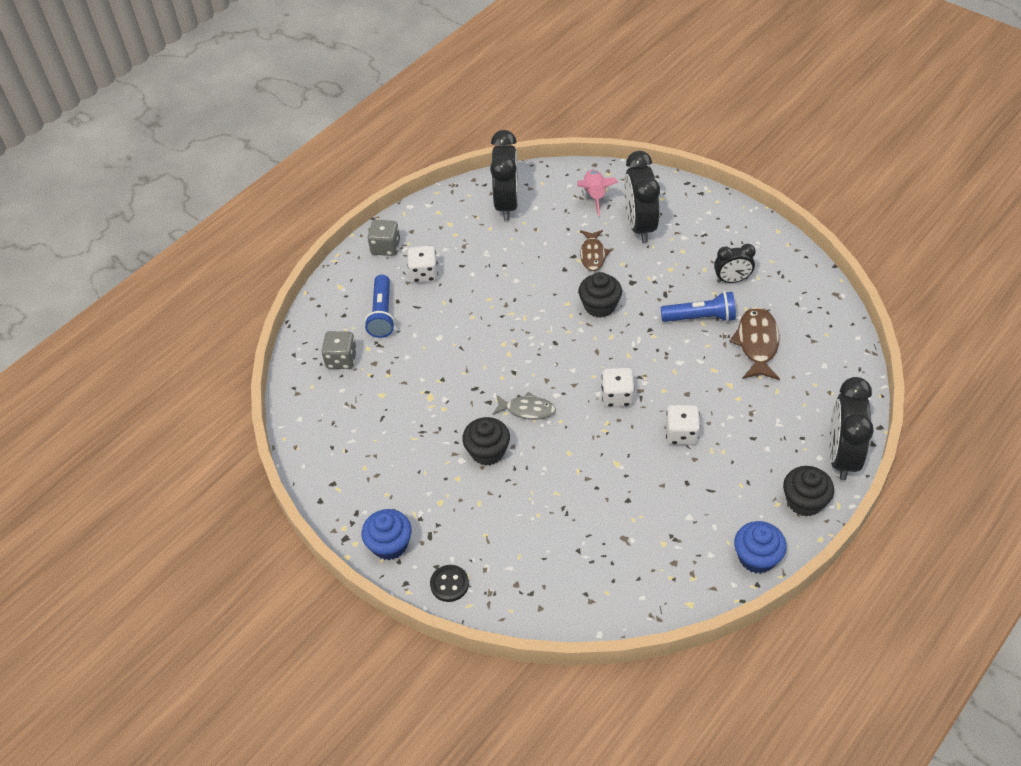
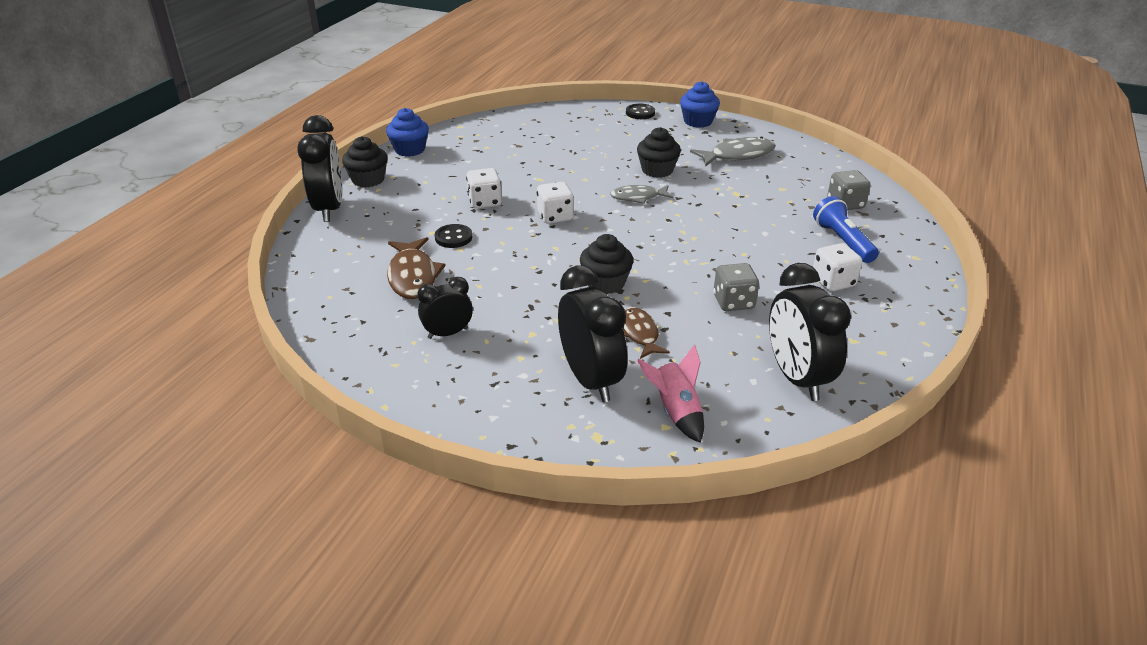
camera: 160 degrees right, 15 degrees down
grey dice [367,220,400,256] -> grey dice moved to [713,263,759,311]
blue flashlight [661,291,736,322] -> none
none -> black button [435,224,472,248]
none -> grey fish [690,137,776,167]

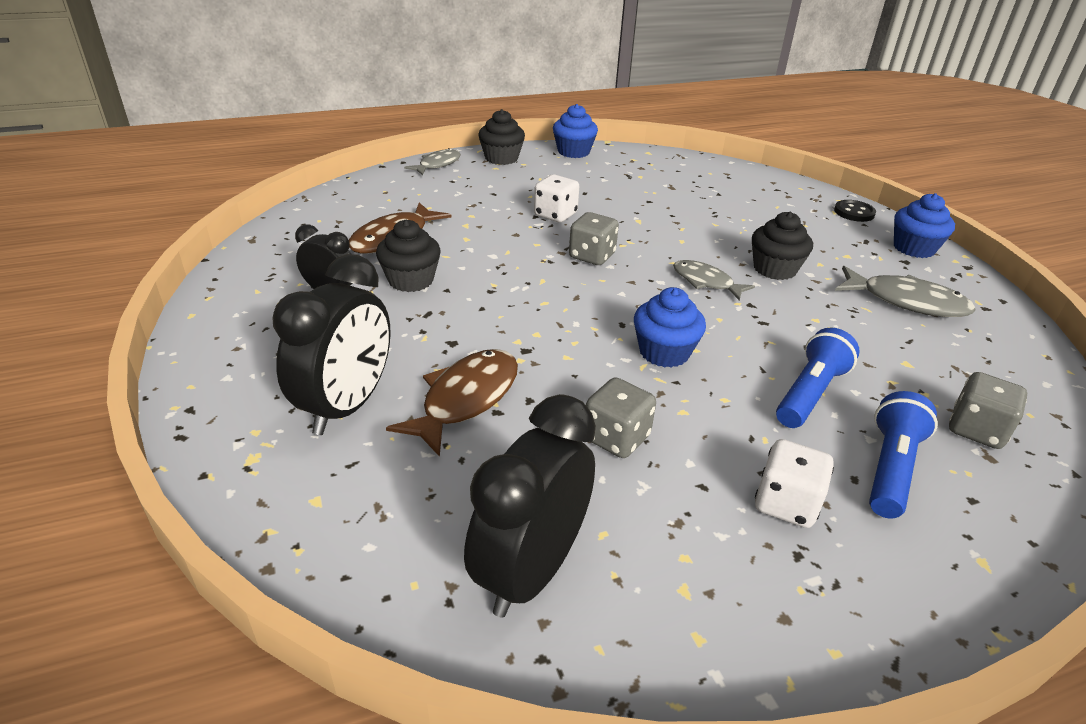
camera: 45 degrees right, 0 degrees up
black clock [297,115,342,222] -> grey fish [404,148,461,175]
black button [435,224,472,248] -> none
white dice [537,182,574,224] -> grey dice [569,212,619,265]
black cupcake [580,234,633,294] -> black cupcake moved to [376,220,441,292]
brown fish [623,307,670,359] -> brown fish [386,349,518,457], size x1.51
pink rocket [637,344,704,443] -> none
none -> blue cupcake [634,287,706,367]
none -> blue flashlight [776,328,860,428]

